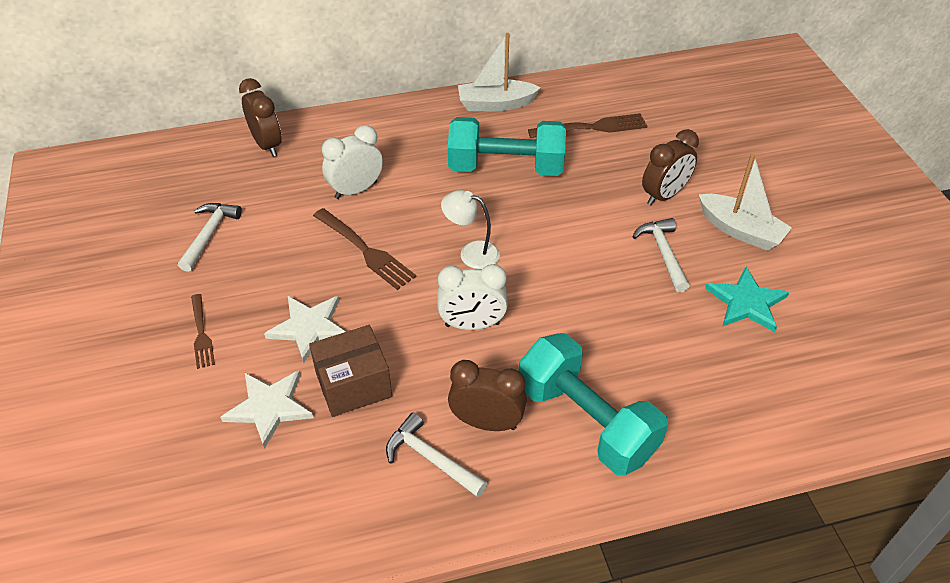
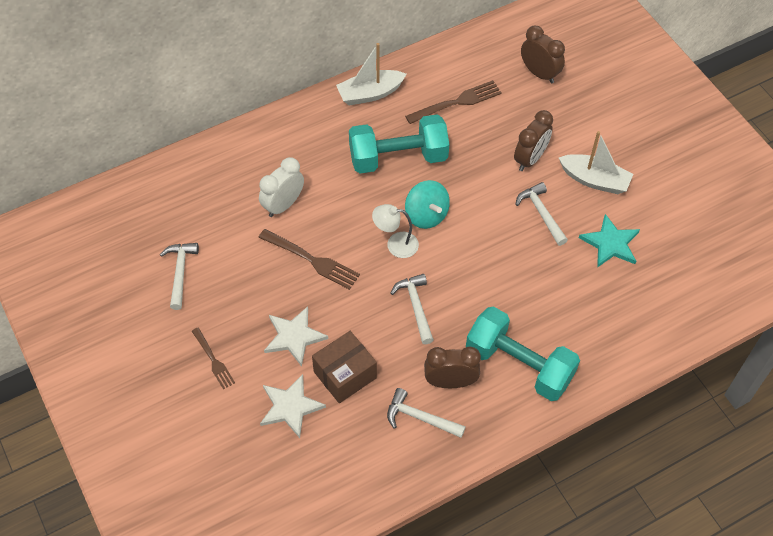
camera: 15 degrees left, 10 degrees up
brown clock [239,78,282,157] -> brown clock moved to [521,26,565,83]
white clock [437,264,508,330] -> white hammer [390,274,434,344]
none -> turquoise spinning top [405,180,450,229]

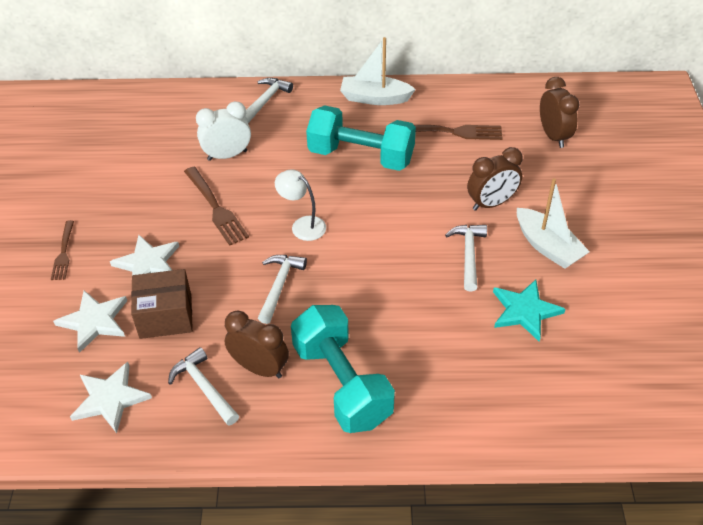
camera: 30 degrees right, 10 degrees down
white hammer [160,243,199,310] -> white hammer moved to [245,78,293,123]
turquoise spinning top [405,180,450,229] -> none
none -> white star [70,362,152,433]

